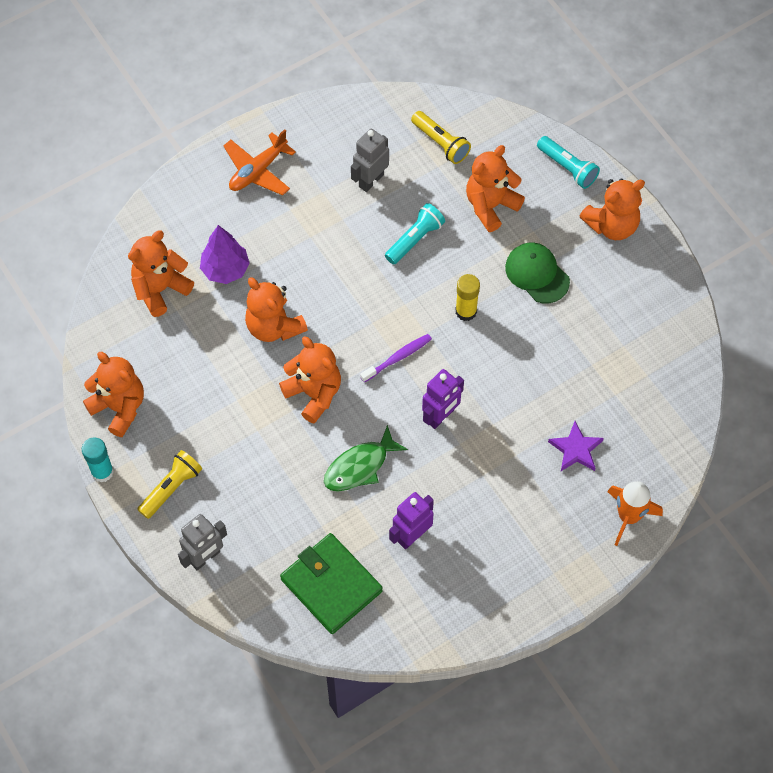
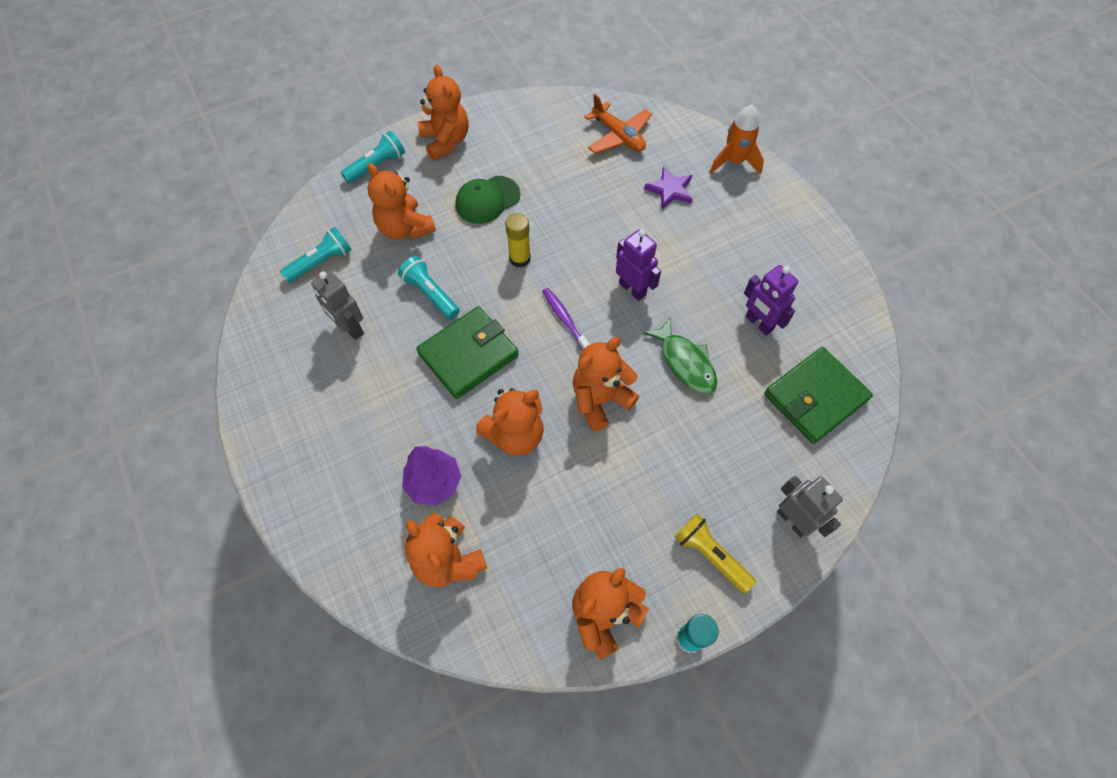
camera: 85 degrees left, 0 degrees up
orange plane [223,129,296,195] -> orange plane moved to [584,94,652,154]
yellow flashlight [411,111,471,164] -> turquoise flashlight [280,227,352,283]
none -> green wallet [416,306,519,399]

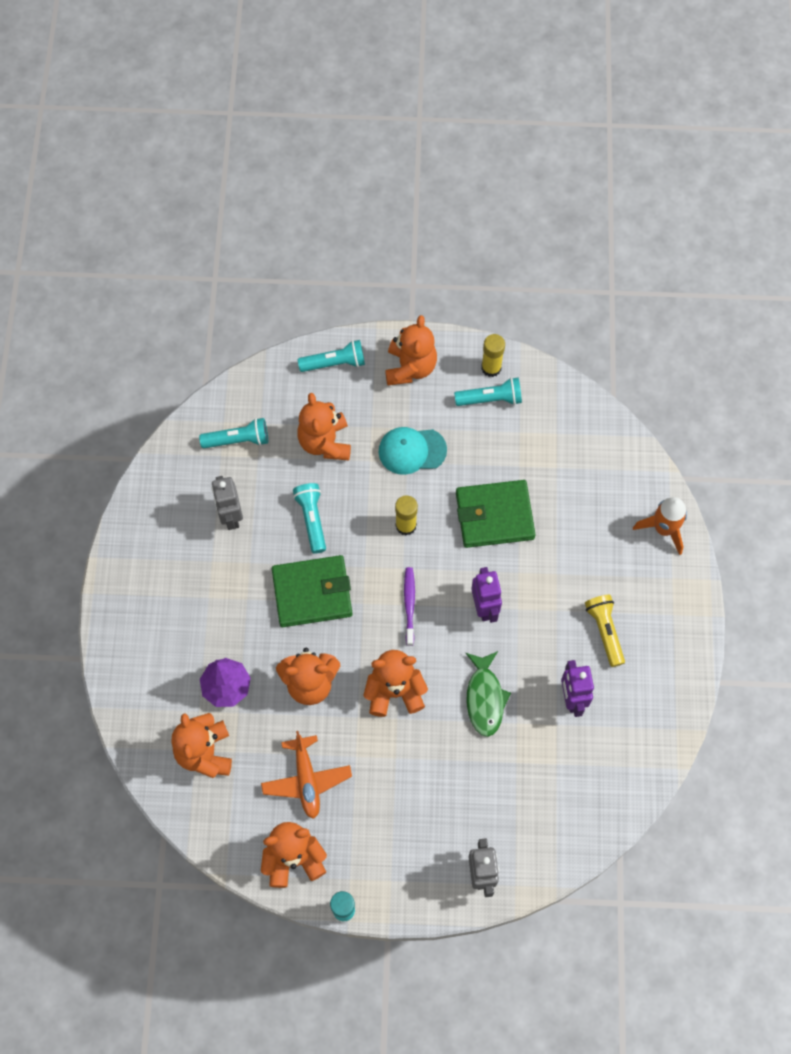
camera: 30 degrees right, 5 degrees up
green cap [455,176,520,224] -> turquoise cap [379,427,447,475]
orange plane [584,94,652,154] -> orange plane moved to [261,731,352,819]
purple star [644,167,693,209] -> none
yellow flashlight [675,514,756,593] -> yellow flashlight moved to [585,595,625,667]
green wallet [764,347,873,444] -> green wallet moved to [456,480,536,548]
none -> turquoise flashlight [454,377,522,406]
none -> yellow glue stick [481,334,505,377]

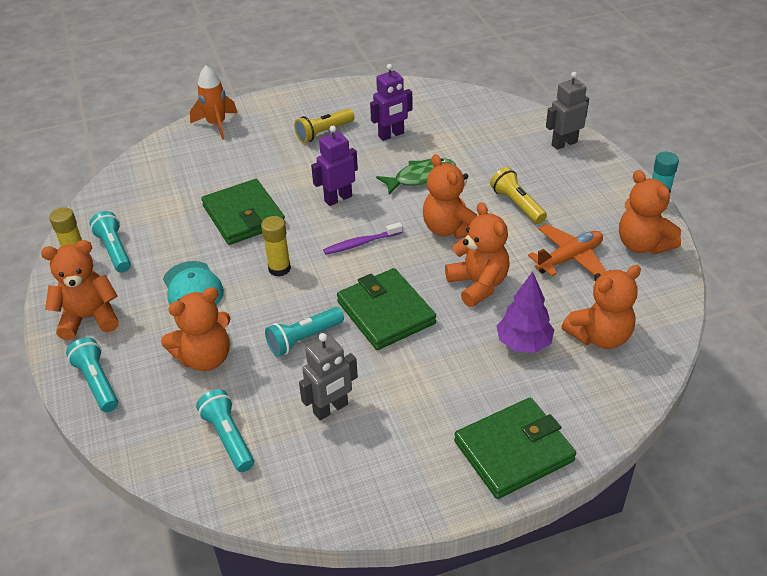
camera: 110 degrees left, 25 degrees down
none -> green wallet [454,398,576,499]
none -> yellow flashlight [490,167,547,224]

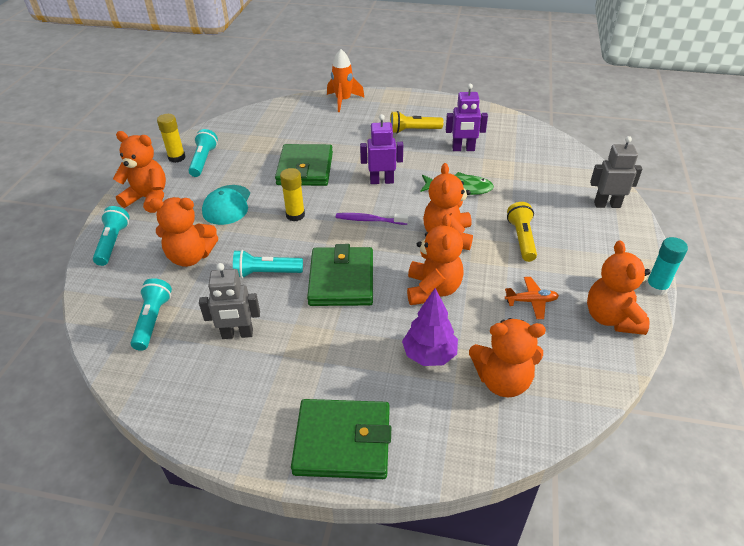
camera: 30 degrees right, 0 degrees up
orange plane [528,224,606,276] -> orange plane [505,277,559,319], size x0.64

